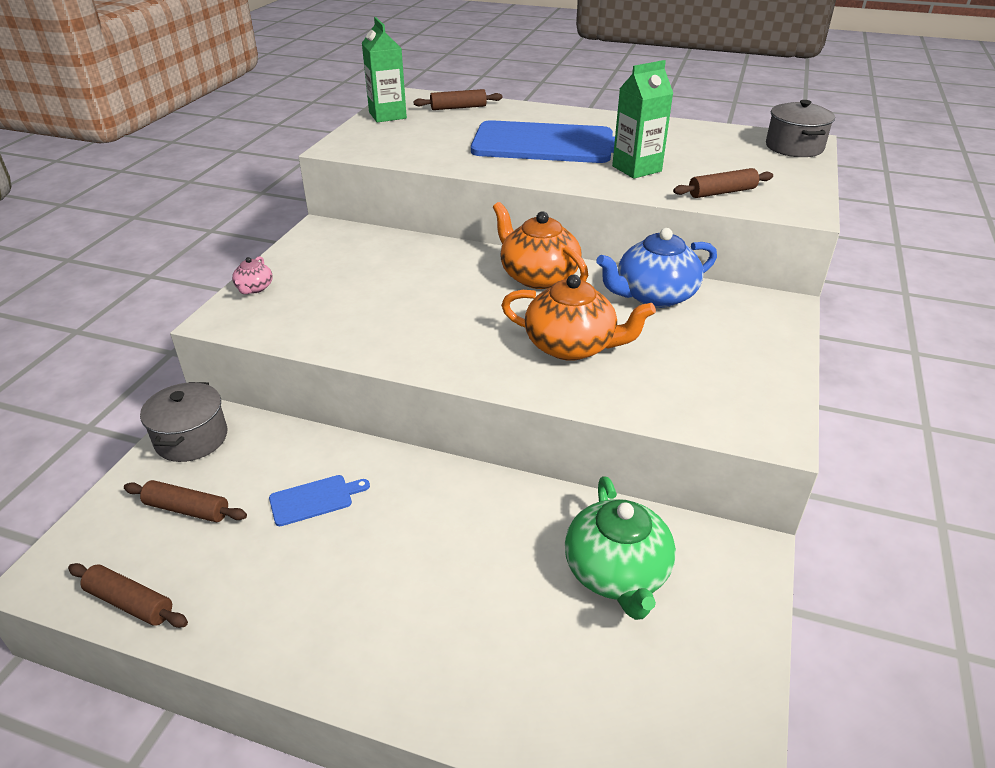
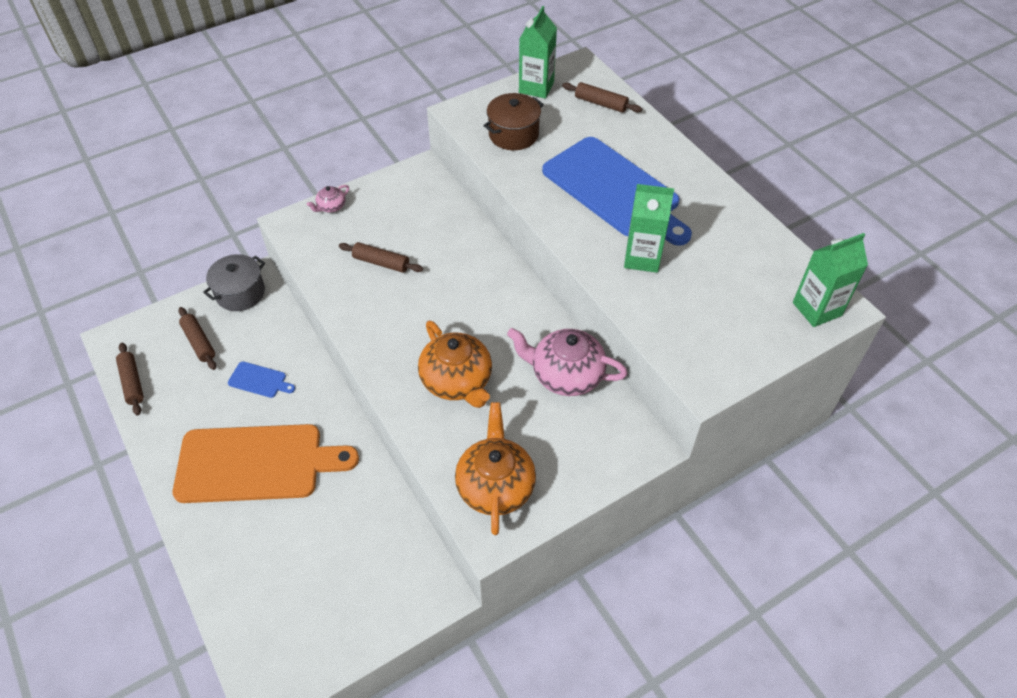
camera: 40 degrees right, 15 degrees up
orange teapot [493,202,588,289] -> orange teapot moved to [455,402,536,535]
green teapot [565,476,676,620] -> none
blue teapot [596,228,717,308] -> pink teapot [507,328,628,396]
brown rolling pin [673,168,773,198] -> brown rolling pin moved to [339,242,423,273]
grey pot [766,100,835,157] -> green carton [793,233,868,327]
none -> orange cutting board [173,424,359,503]
none -> brown pot [483,93,544,150]

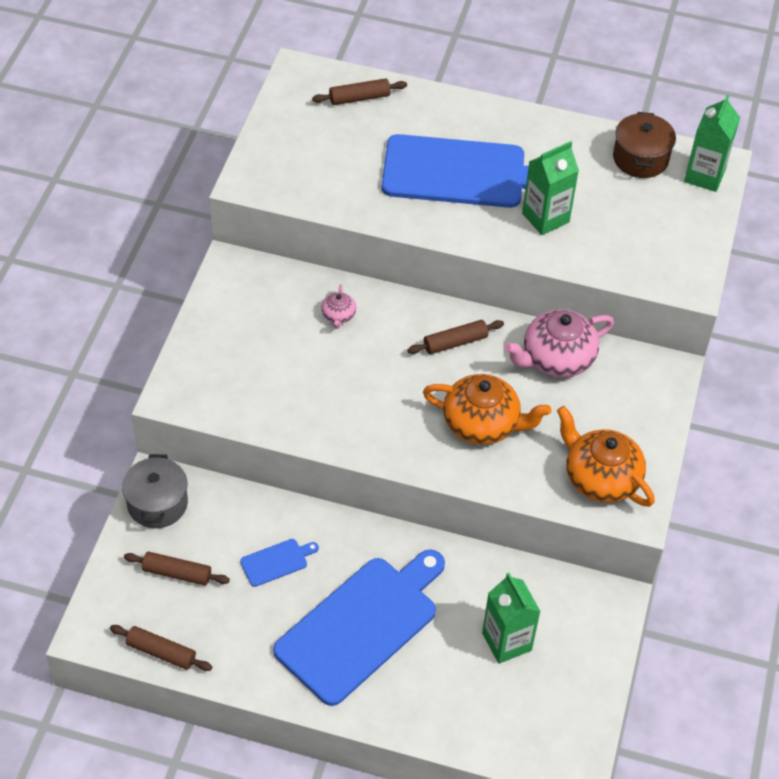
camera: 45 degrees left, 0 degrees up
orange cutting board [173,424,359,503] -> blue cutting board [273,549,445,706]
pink teapot [307,185,349,212] -> pink teapot moved to [321,284,356,329]
brown rolling pin [339,242,423,273] -> brown rolling pin moved to [407,320,504,354]
brown pot [483,93,544,150] -> brown pot moved to [613,112,676,178]
green carton [519,6,557,99] -> green carton moved to [482,573,541,664]

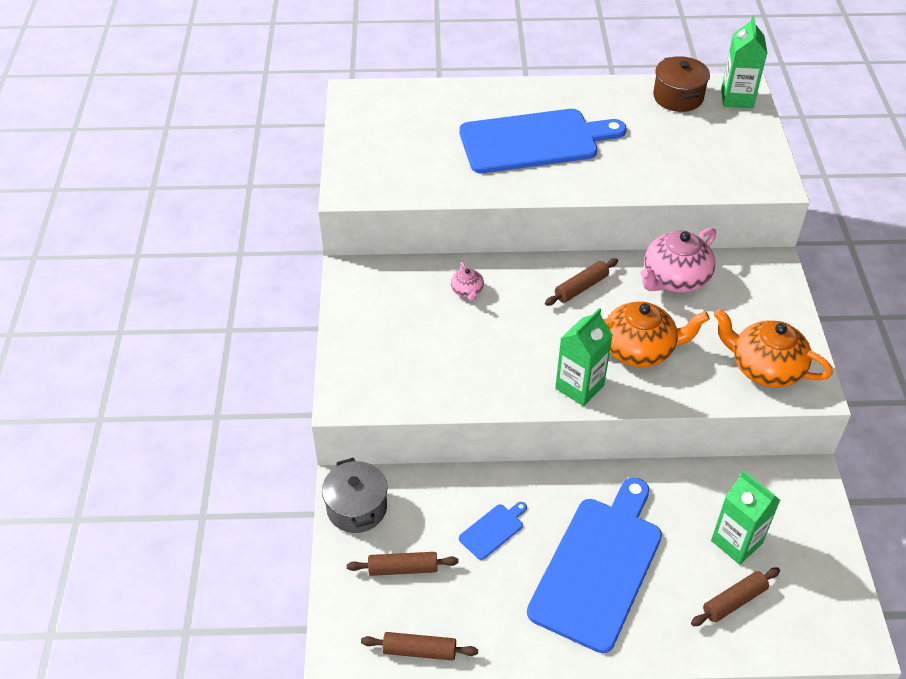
camera: 15 degrees left, 5 degrees down
brown rolling pin [312,78,407,105] -> brown rolling pin moved to [691,567,780,626]
green carton [522,141,579,235] -> green carton moved to [555,308,613,406]

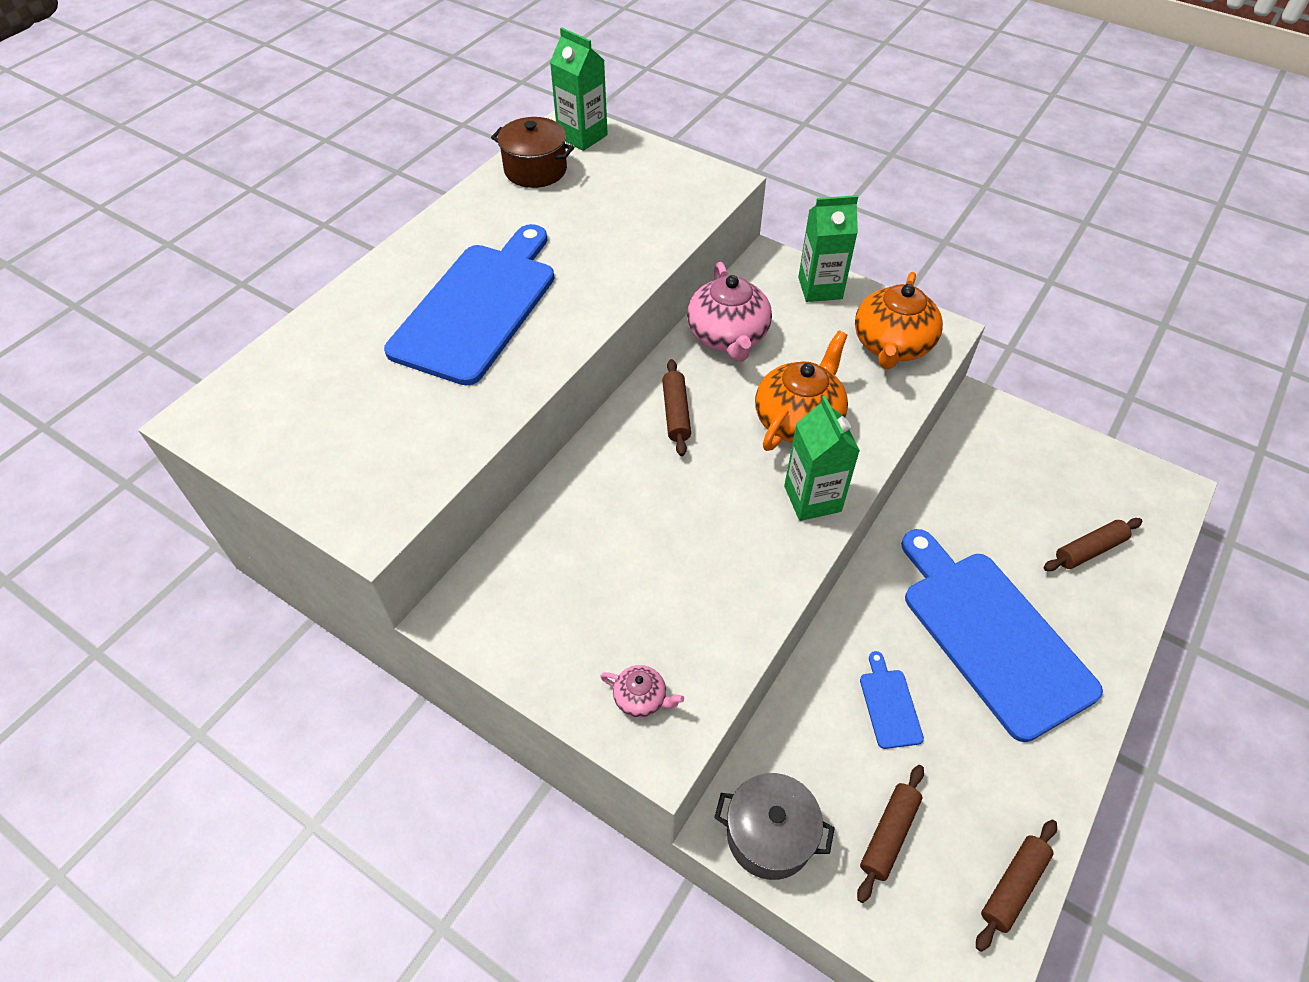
camera: 55 degrees left, 5 degrees up
pink teapot [451,262,484,301] -> pink teapot moved to [600,665,684,718]
brown rolling pin [691,567,780,626] -> brown rolling pin turned 60 degrees clockwise [1043,518,1143,571]
green carton [711,470,780,565] -> green carton moved to [798,195,858,302]
orange teapot [714,309,833,388] -> orange teapot turned 45 degrees counterclockwise [855,272,943,369]

